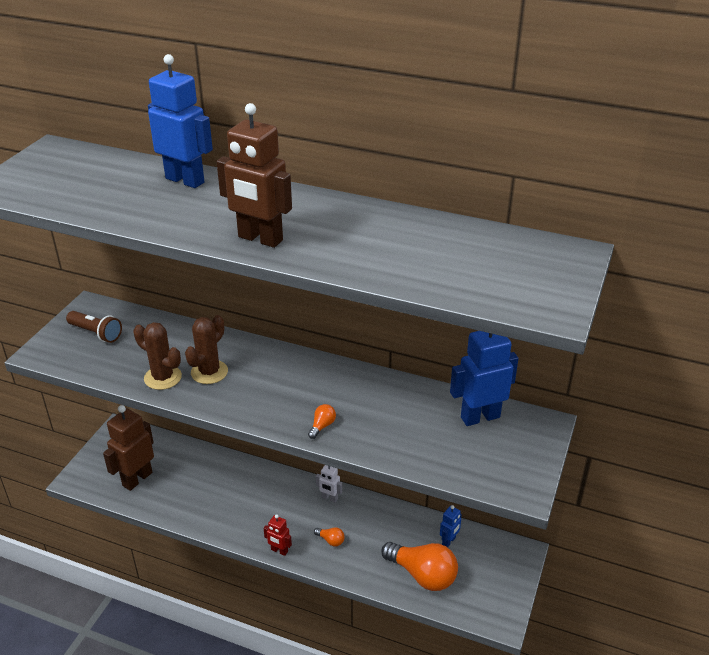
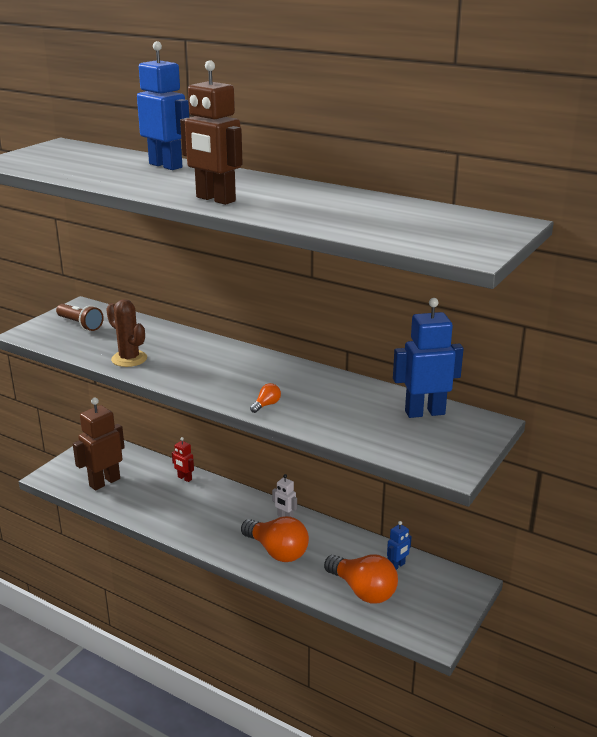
camera: 10 degrees right, 10 degrees down
brown cactus [185,315,228,384] -> none
red robot [264,514,292,556] -> red robot moved to [172,437,194,482]
orange light bulb [314,527,345,547] -> orange light bulb [241,516,309,562], size x2.35

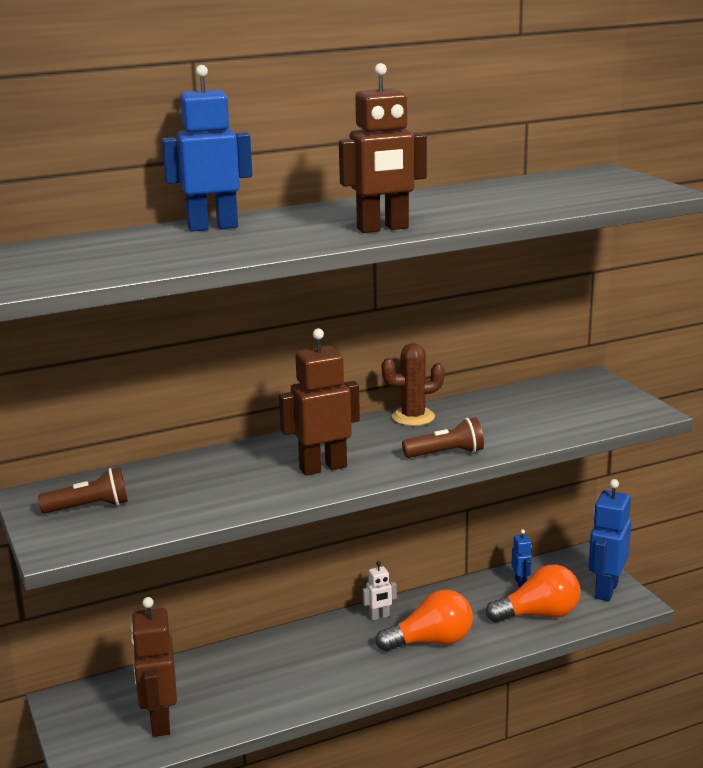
camera: 55 degrees left, 5 degrees down
brown cactus [106,299,147,367] -> brown cactus moved to [382,343,444,426]
red robot [172,437,194,482] -> none
orange light bulb [250,383,281,413] -> brown flashlight [402,417,484,458]
blue robot [393,298,464,418] -> blue robot moved to [589,479,631,601]
none -> brown robot [279,328,360,476]

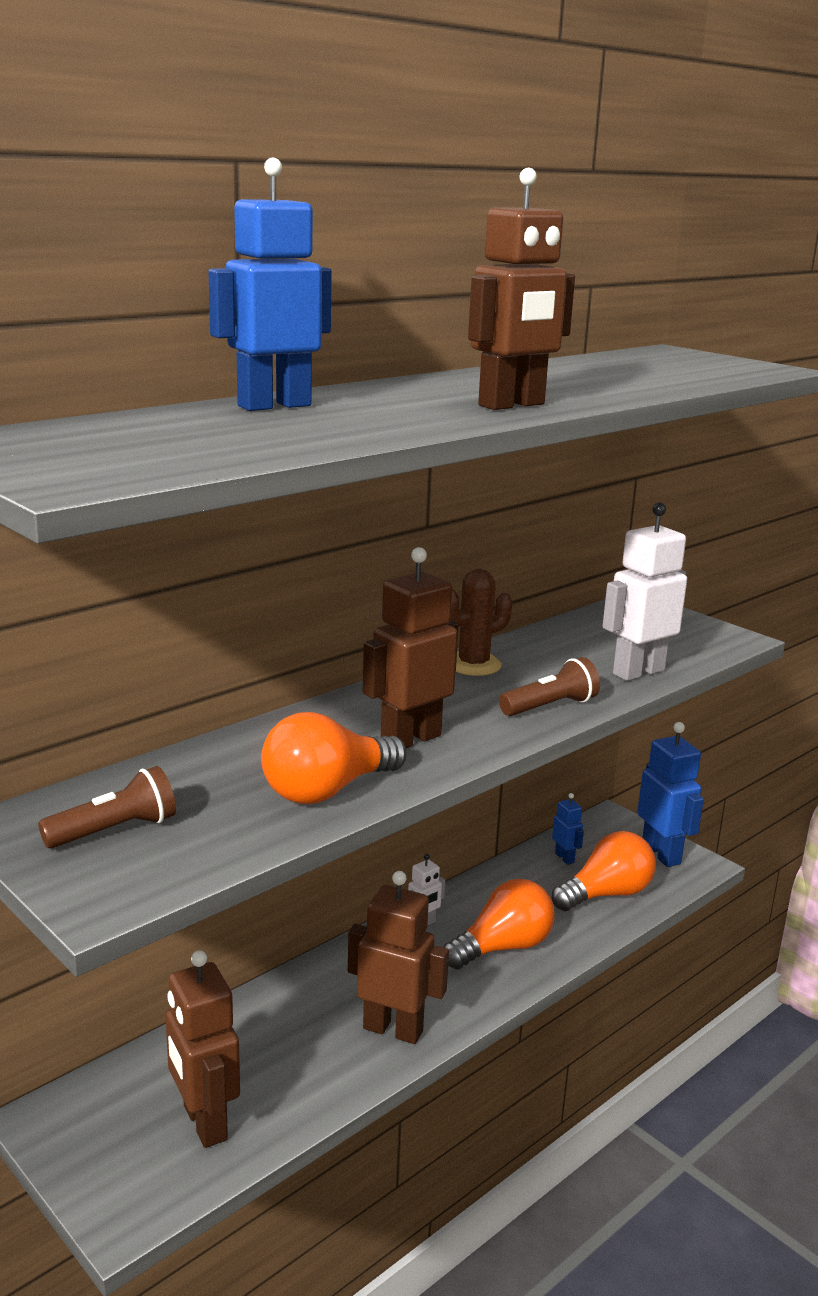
camera: 20 degrees left, 0 degrees up
blue robot [589,479,631,601] -> blue robot turned 150 degrees clockwise [637,722,704,867]
none -> orange light bulb [261,712,406,804]
none -> brown robot [348,871,449,1044]
none -> white robot [602,502,687,681]

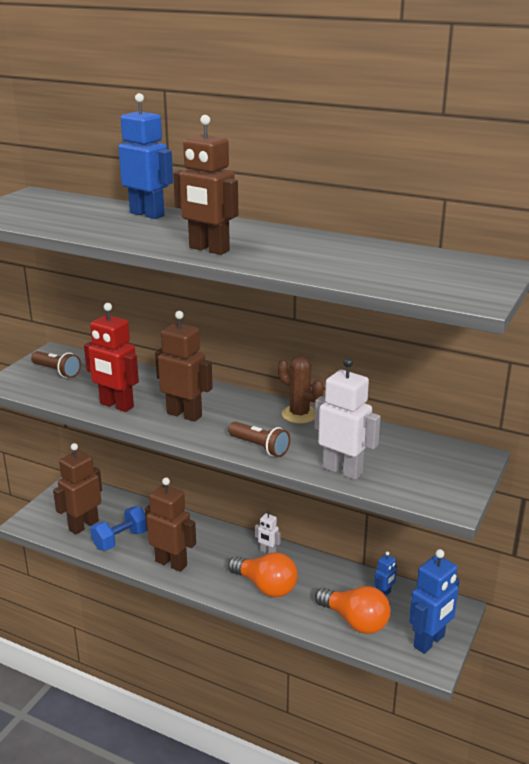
camera: 70 degrees right, 5 degrees up
orange light bulb [261,712,406,804] -> red robot [84,303,139,412]
brown robot [348,871,449,1044] -> brown robot turned 60 degrees counterclockwise [145,477,196,572]
none -> blue dumbbell [90,506,147,551]

